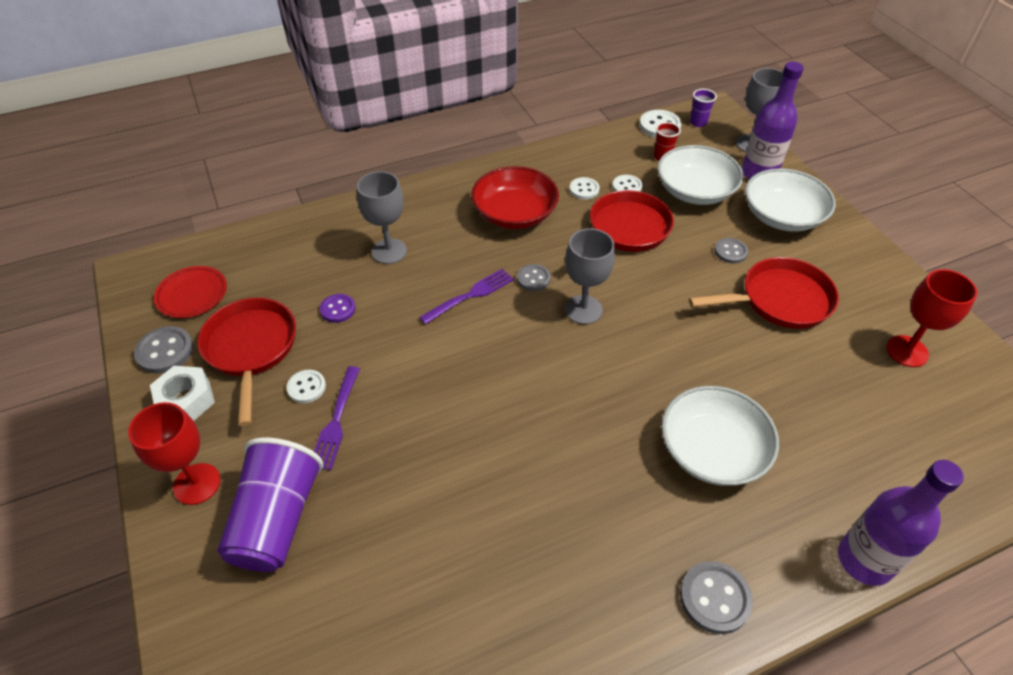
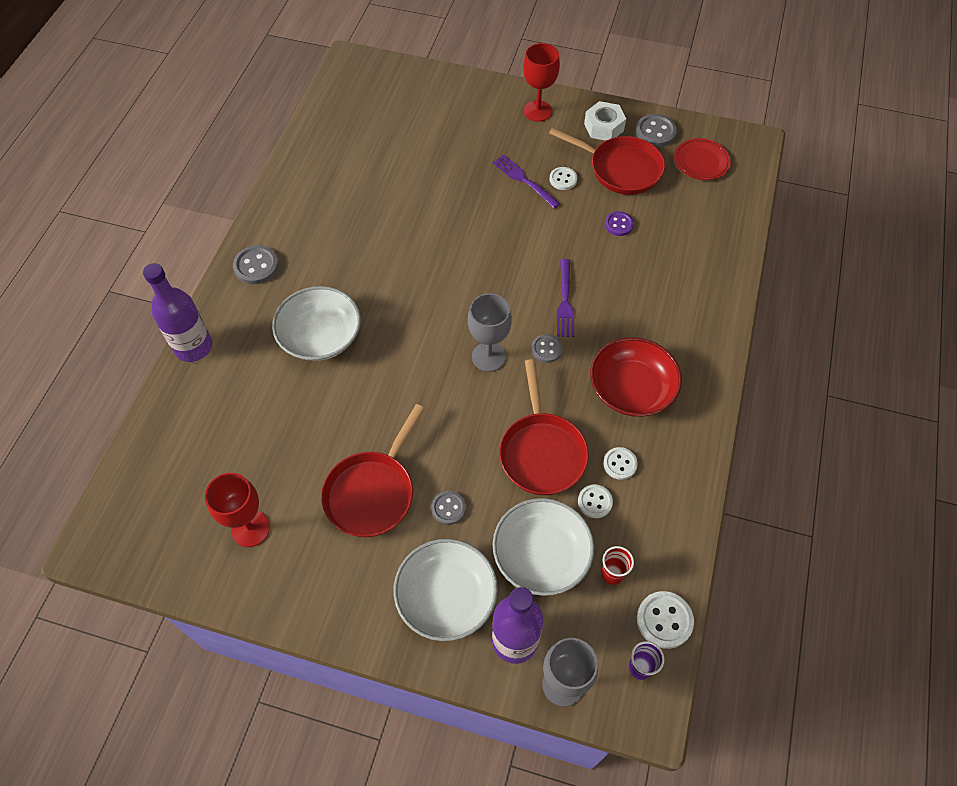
camera: 130 degrees right, 10 degrees up
purple cup [217,437,323,572] -> none
grey goblet [357,171,407,264] -> none

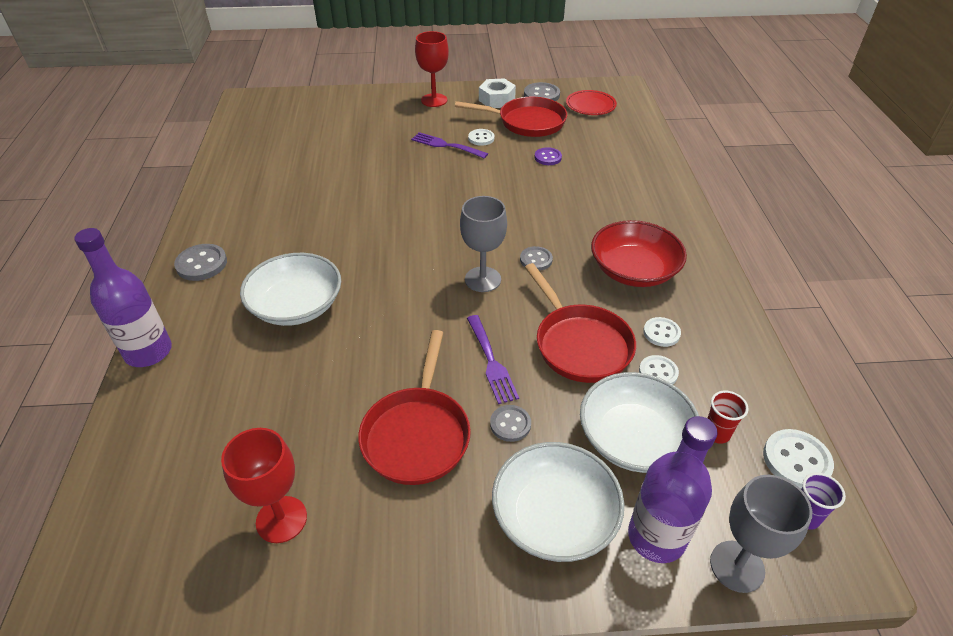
camera: 20 degrees left, 15 degrees down
purple fork [557,259,574,337] -> purple fork moved to [467,315,519,404]

